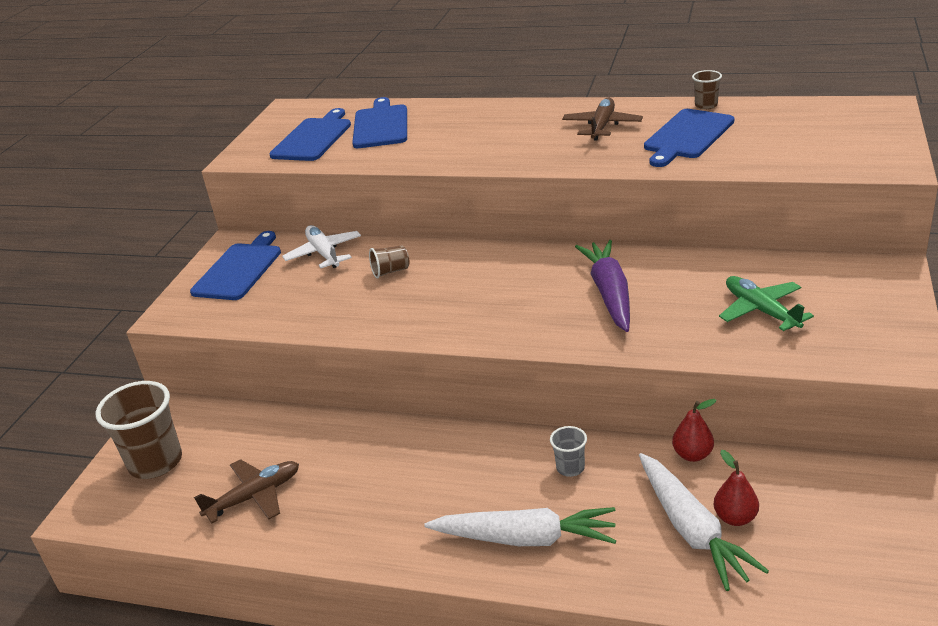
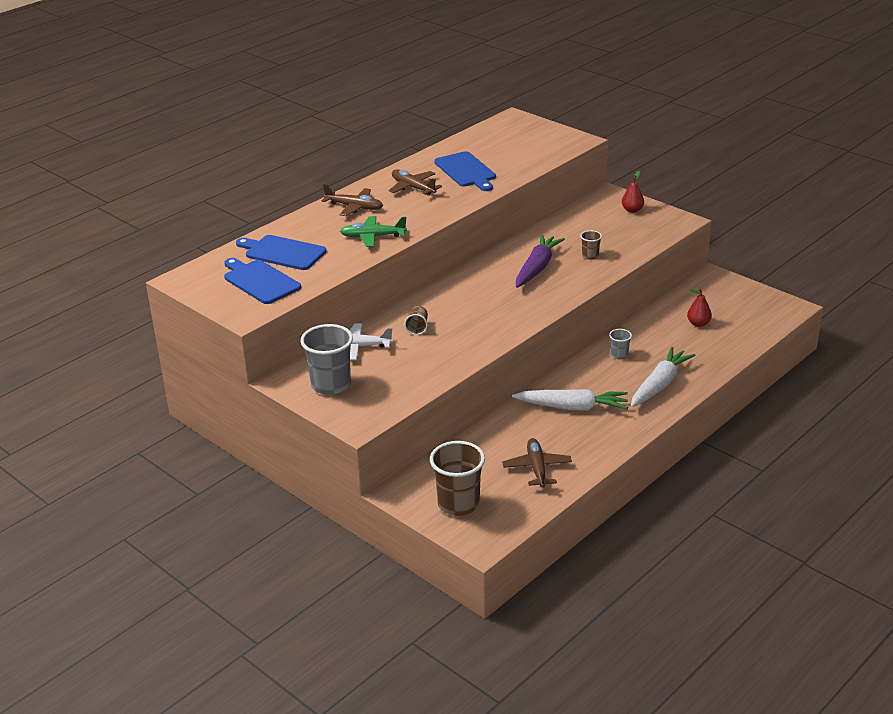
camera: 65 degrees left, 0 degrees up
blue cutting board [190,231,281,300] -> grey cup [300,324,353,395]
purple carrot [575,240,630,332] -> purple carrot turned 90 degrees clockwise [516,234,565,288]
white carrot [639,453,769,591] -> white carrot moved to [512,389,628,411]
red pear [672,399,717,462] -> red pear moved to [622,171,644,213]
brown cup [692,70,722,110] -> brown cup moved to [580,230,602,260]
green plane [719,276,814,331] -> green plane moved to [340,216,407,247]
none -> brown plane [321,184,383,216]

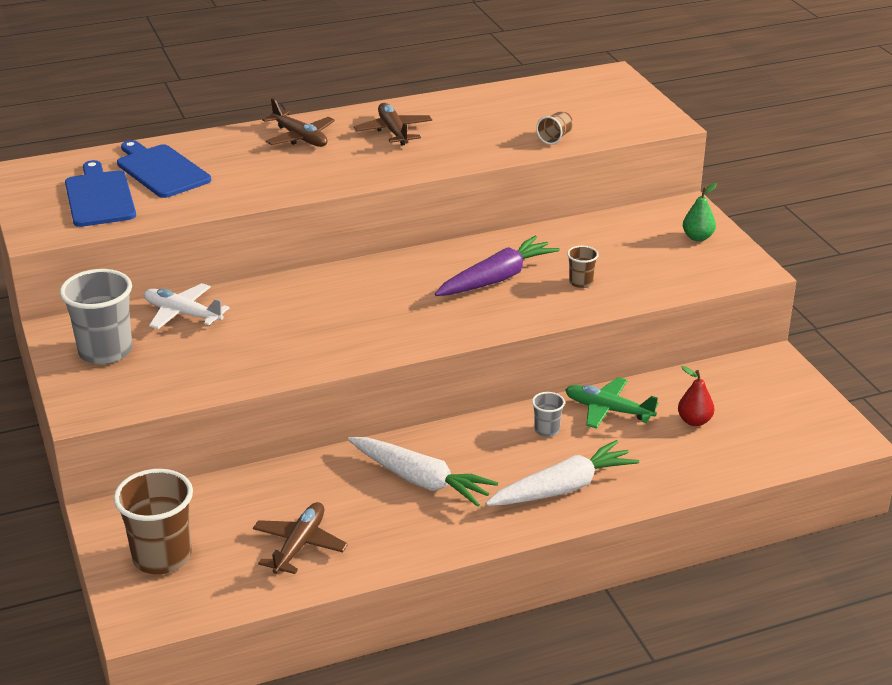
camera: 25 degrees right, 0 degrees up
green plane [340,216,407,247] -> green plane moved to [565,377,659,428]
brown cup [404,306,428,335] -> brown cup moved to [536,111,573,145]
blue cutting board [434,151,496,191] -> none
red pear [622,171,644,213] -> green pear [683,183,717,241]

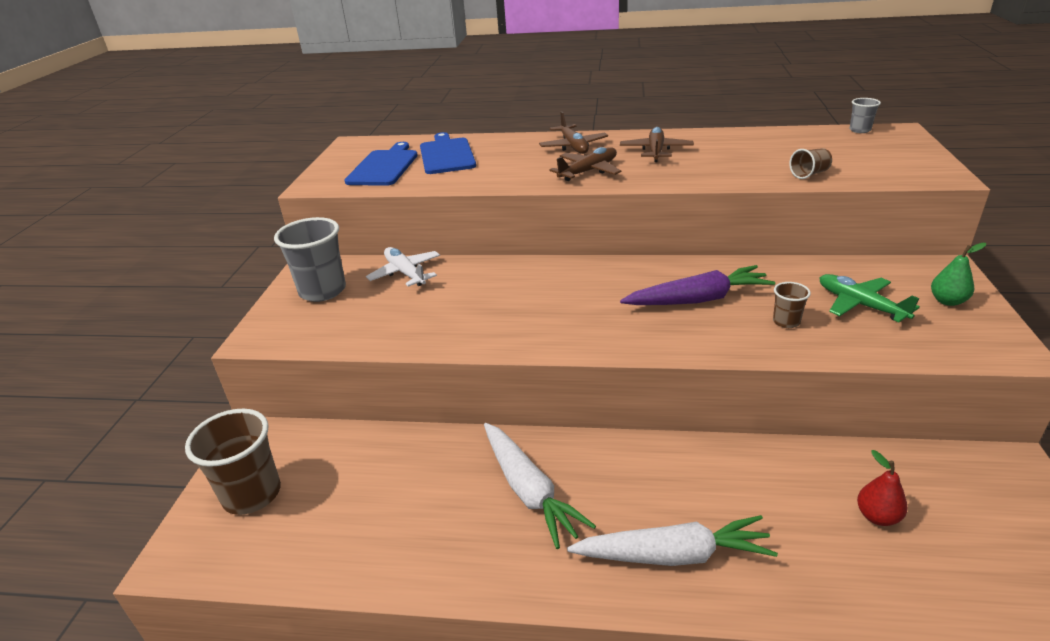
camera: 30 degrees right, 0 degrees up
brown plane [253,502,348,574] -> brown plane moved to [549,147,621,181]
grey cup [532,392,565,437] -> grey cup moved to [850,98,881,133]
green plane [565,377,659,428] -> green plane moved to [819,274,920,322]

